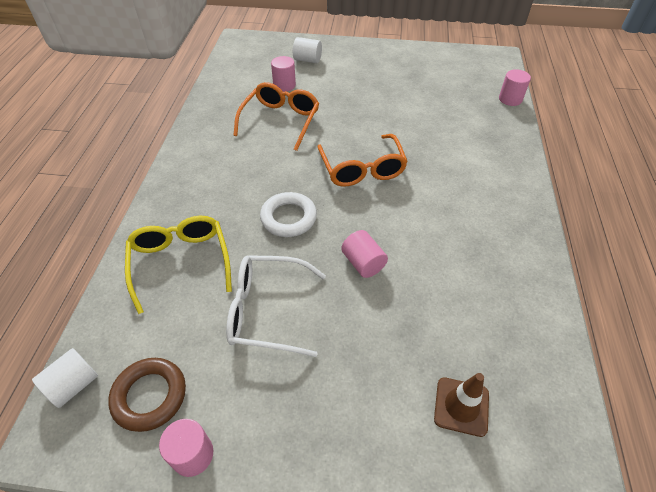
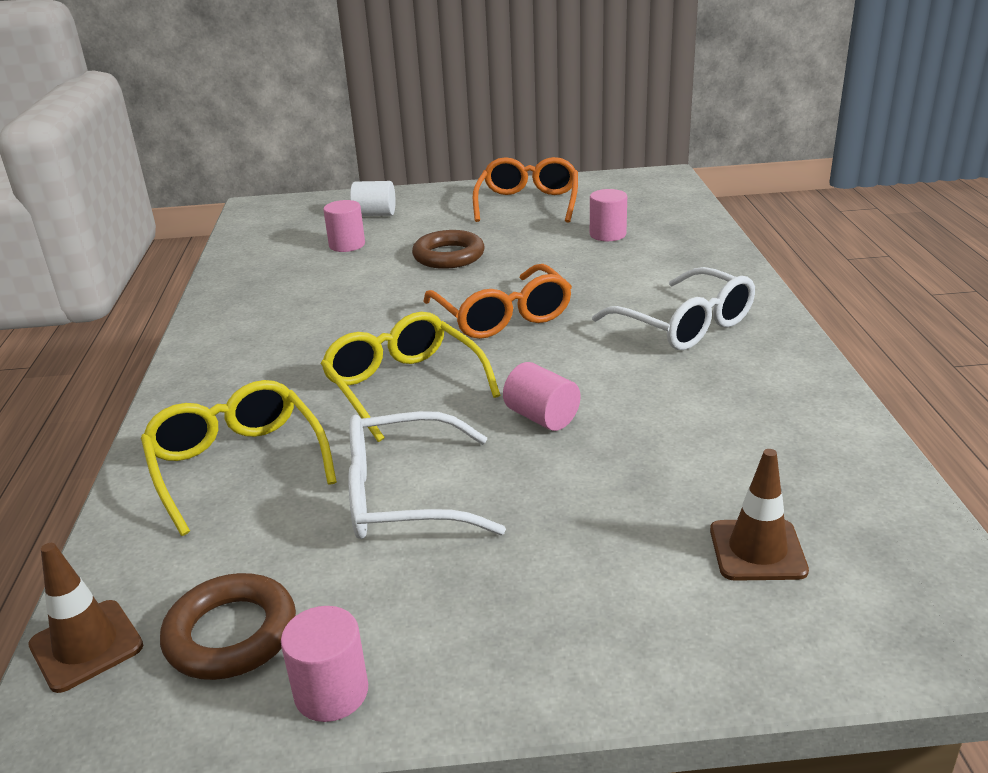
camera: 10 degrees left, 20 degrees down
white cylinder [32,348,98,408] -> brown traffic cone [28,543,143,693]
orange glasses [233,82,319,151] -> orange glasses moved to [473,157,578,222]
white ring [260,192,317,237] -> yellow glasses [321,312,501,442]
pink cylinder [499,69,531,106] -> pink cylinder moved to [590,189,627,241]
none -> brown ring [412,230,485,269]
none -> white glasses [592,267,755,350]

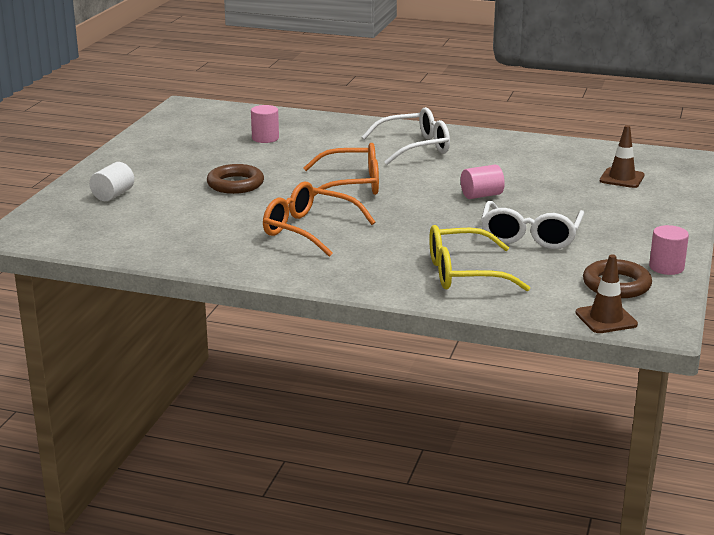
camera: 70 degrees left, 5 degrees down
yellow glasses [321,312,501,442] -> none
pink cylinder [323,200,365,252] -> none
orange glasses [473,157,578,222] -> orange glasses moved to [263,181,375,257]

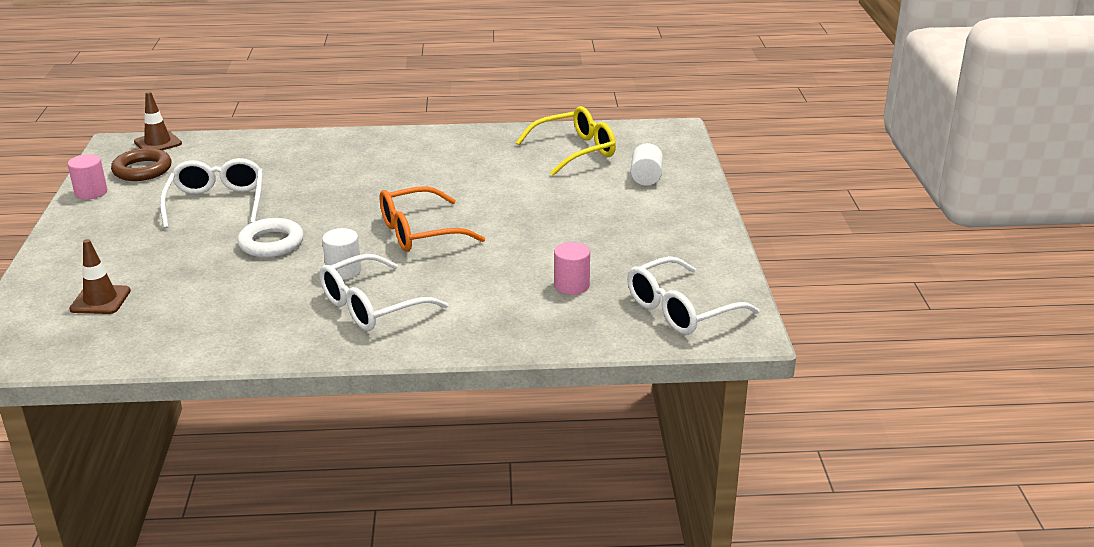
camera: 160 degrees right, 5 degrees up
brown ring [207,164,264,194] -> none
orange glasses [263,181,375,257] -> none
yellow glasses [429,225,530,291] -> yellow glasses moved to [516,106,616,176]
pink cylinder [461,164,505,199] -> white ring [237,218,304,257]
none -> white cylinder [322,228,361,280]
none -> white glasses [627,256,760,335]

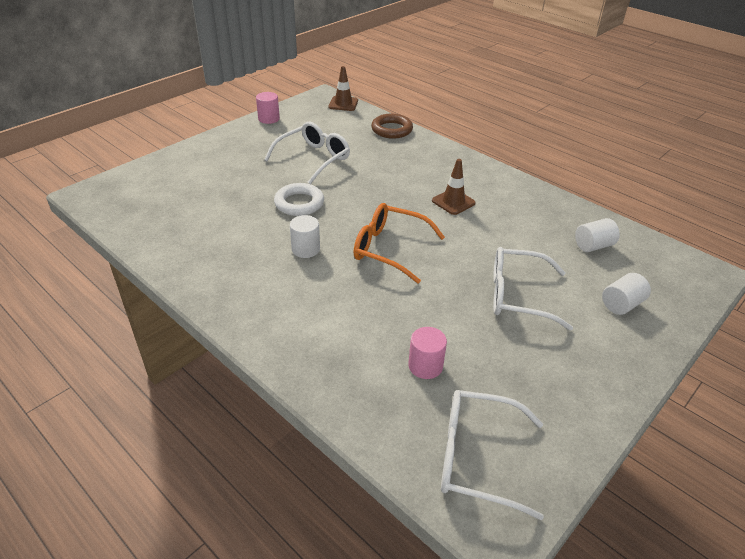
camera: 45 degrees right, 10 degrees up
brown traffic cone [69,239,131,314] -> brown traffic cone moved to [432,159,476,215]
brown ring [111,148,171,181] -> brown ring moved to [371,114,413,139]
white glasses [319,254,448,331] -> white glasses moved to [493,247,573,330]
yellow glasses [516,106,616,176] -> white cylinder [575,218,620,252]

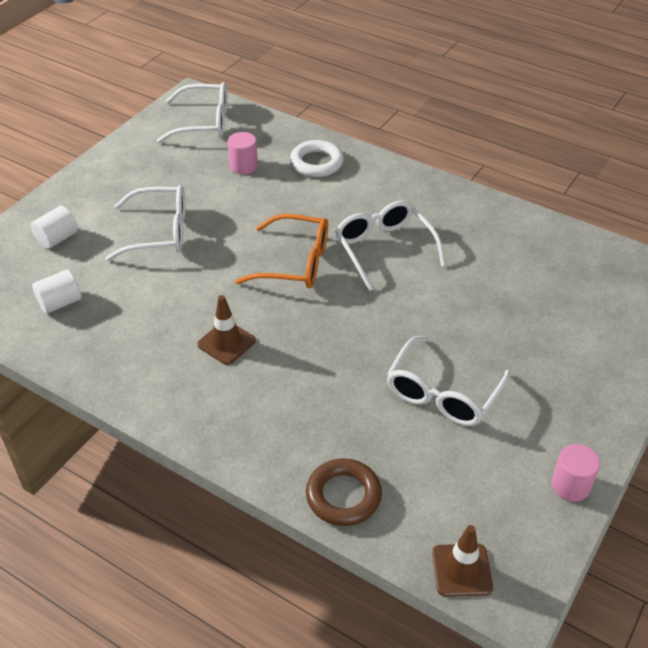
camera: 170 degrees right, 5 degrees up
white ring [274,183,324,216] -> white ring moved to [290,140,344,177]
white cylinder [290,215,320,258] -> white glasses [335,200,446,291]

